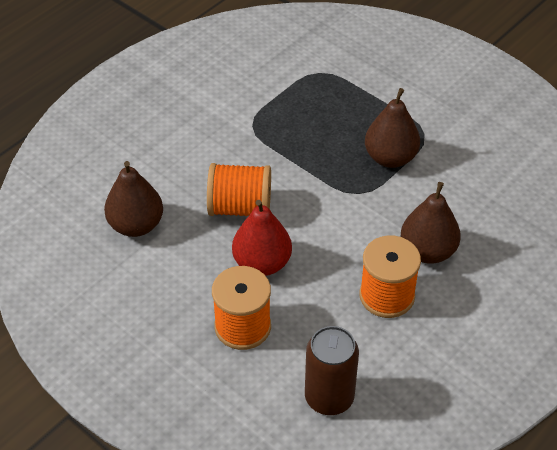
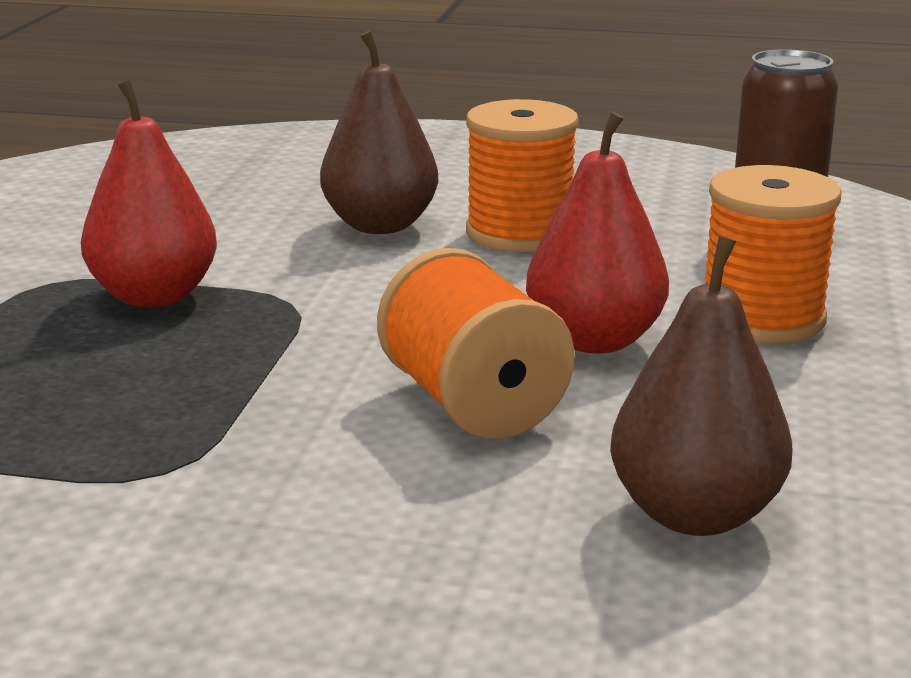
camera: 120 degrees left, 25 degrees down
brown pear [365,88,420,168] -> red pear [81,80,217,307]

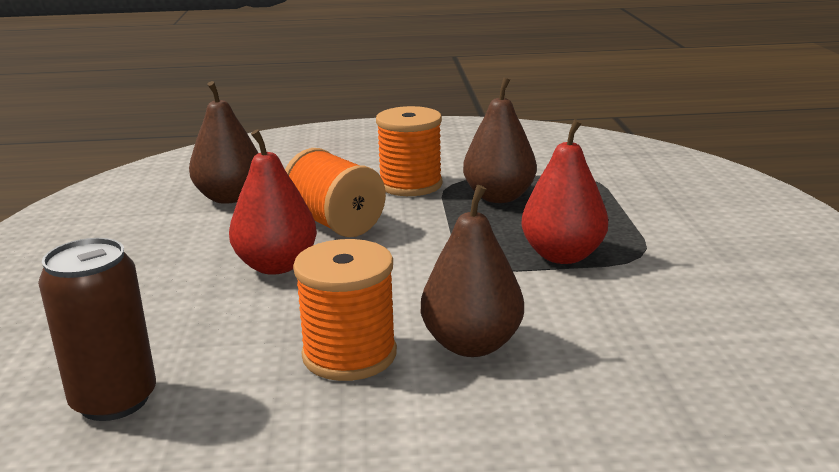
camera: 165 degrees right, 0 degrees up
orange spool [705,165,841,343] -> orange spool moved to [376,106,443,196]
none -> brown pear [463,77,537,203]

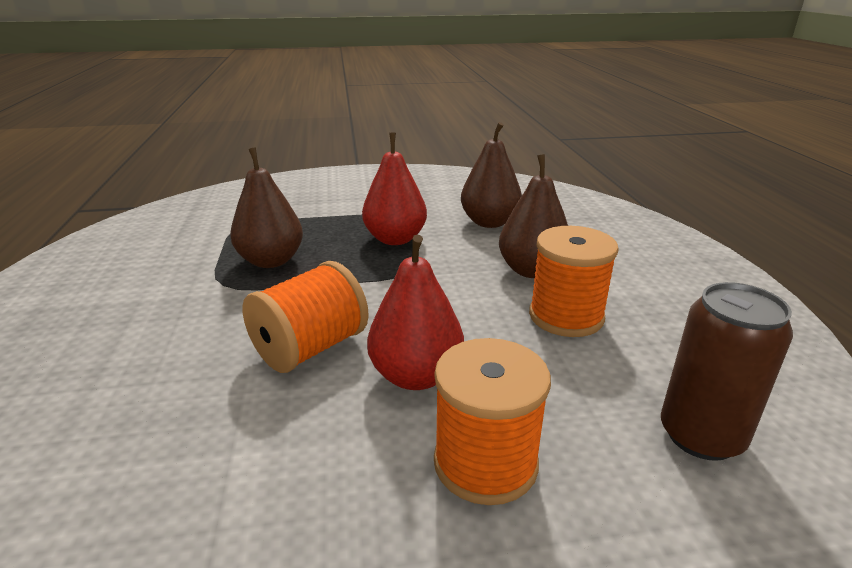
camera: 95 degrees left, 5 degrees up
brown pear [189,81,258,204] -> brown pear moved to [461,122,522,228]
orange spool [376,106,443,196] -> orange spool moved to [434,338,551,505]

